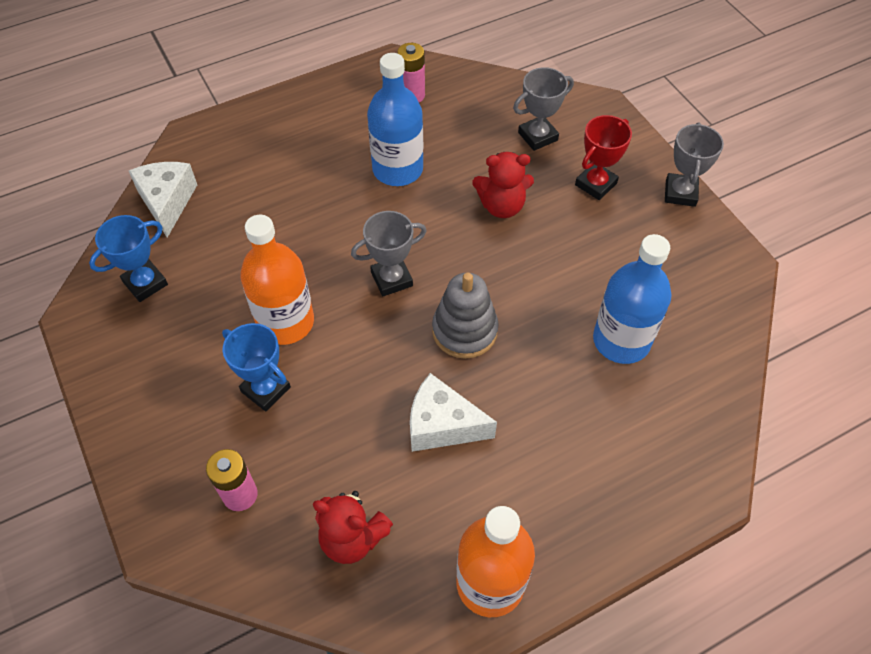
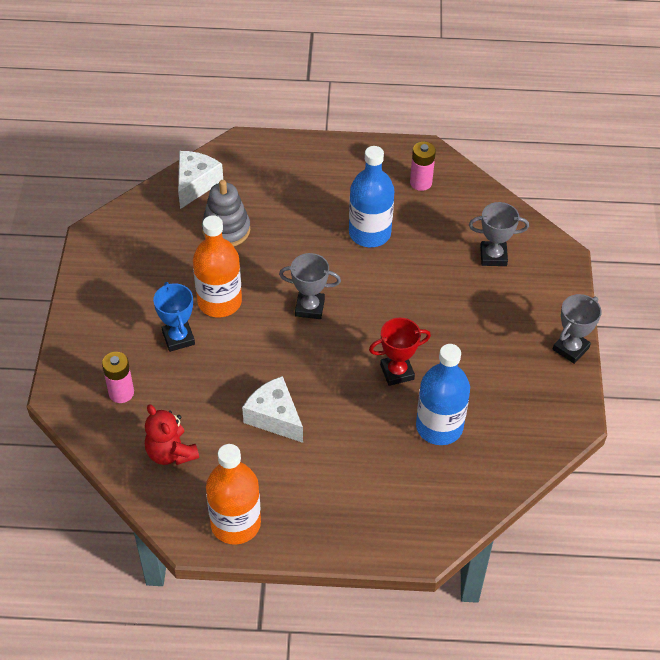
camera: 30 degrees right, 5 degrees down
blue trophy [89,215,168,302] -> none
grey stacking toy [432,273,498,359] -> grey stacking toy moved to [202,180,250,246]
red teddy bear [473,152,534,218] -> none
red trophy [575,115,632,200] -> red trophy moved to [369,318,431,386]

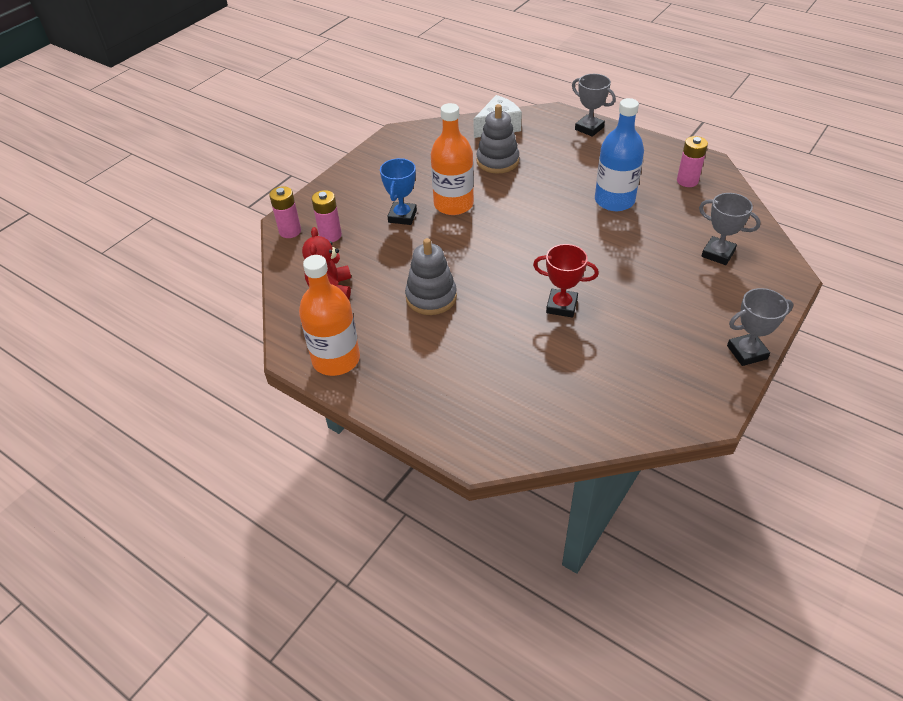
camera: 35 degrees right, 5 degrees down
white cheese [242,376,303,443] -> grey stacking toy [405,238,457,315]
grey trophy [279,253,341,319] -> grey trophy moved to [572,74,616,137]
blue bottle [416,344,470,445] -> none
none -> pink battery [269,186,301,238]

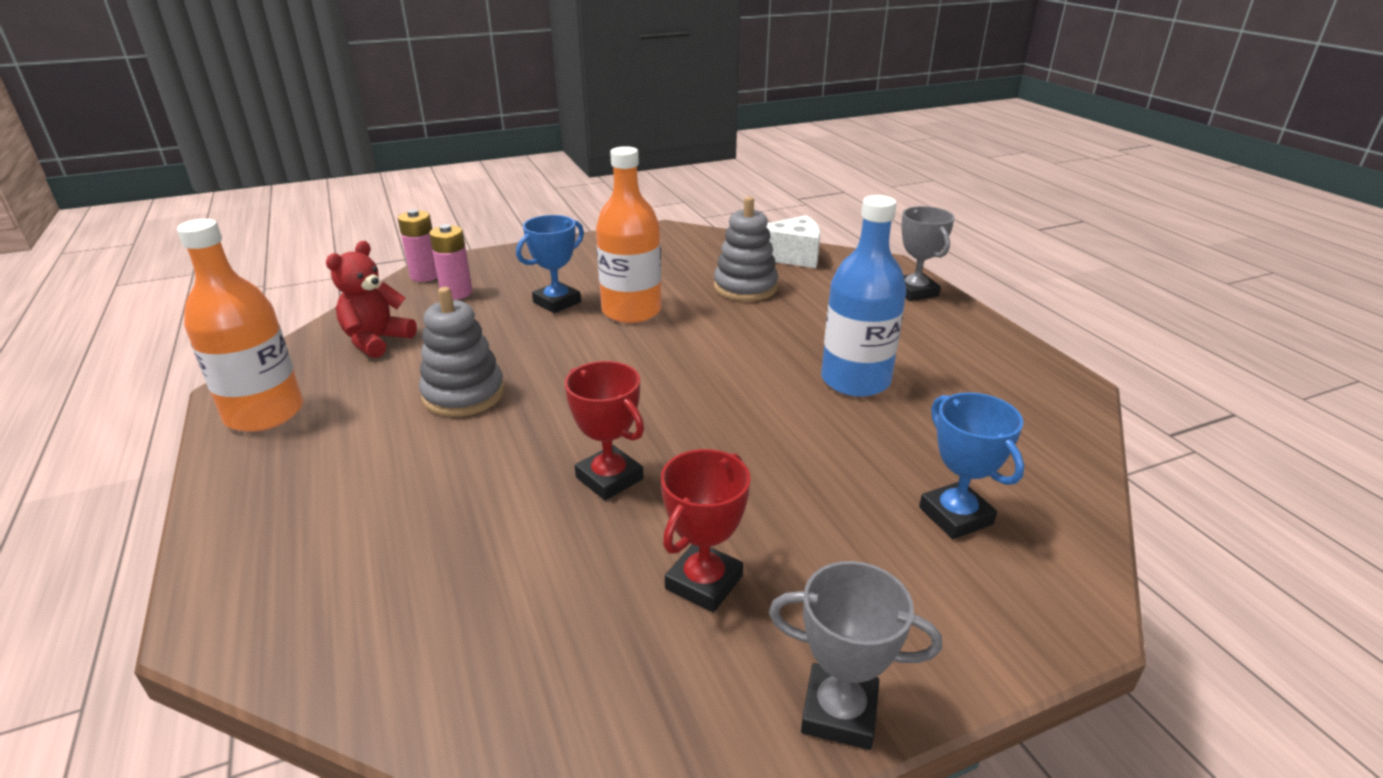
camera: 30 degrees right, 15 degrees down
pink battery [677,136,708,187] -> none
grey trophy [699,193,761,265] -> blue trophy [919,392,1024,539]
none -> red trophy [661,449,750,612]

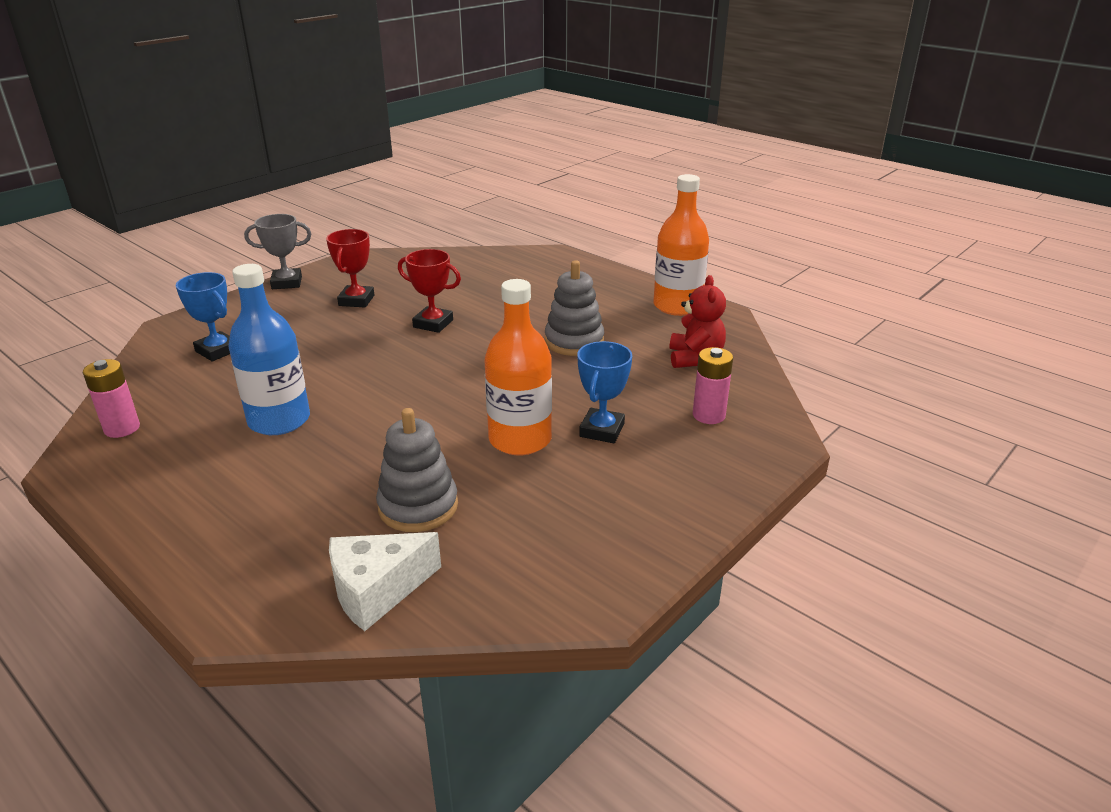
camera: 155 degrees right, 0 degrees up
pink battery [398,209,438,282] -> pink battery moved to [83,359,140,438]
grey trophy [901,206,955,301] -> none

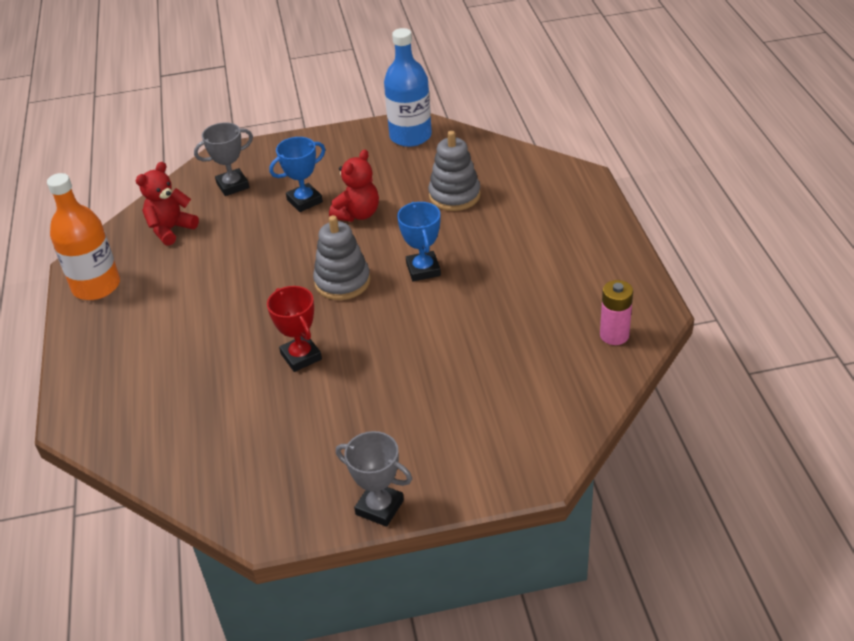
camera: 140 degrees left, 10 degrees up
blue trophy [176,272,230,361] -> blue trophy moved to [397,202,441,281]
blue bottle [228,264,310,435] -> blue bottle moved to [384,28,432,147]
red trophy [326,229,374,307] -> none
white cheese [329,532,441,631] -> none
orange bottle [484,279,552,455] -> red teddy bear [329,150,379,222]
grey stacking toy [545,260,604,356] -> grey stacking toy moved to [313,215,370,300]
pink battery [693,347,733,424] -> grey trophy [194,123,253,196]

